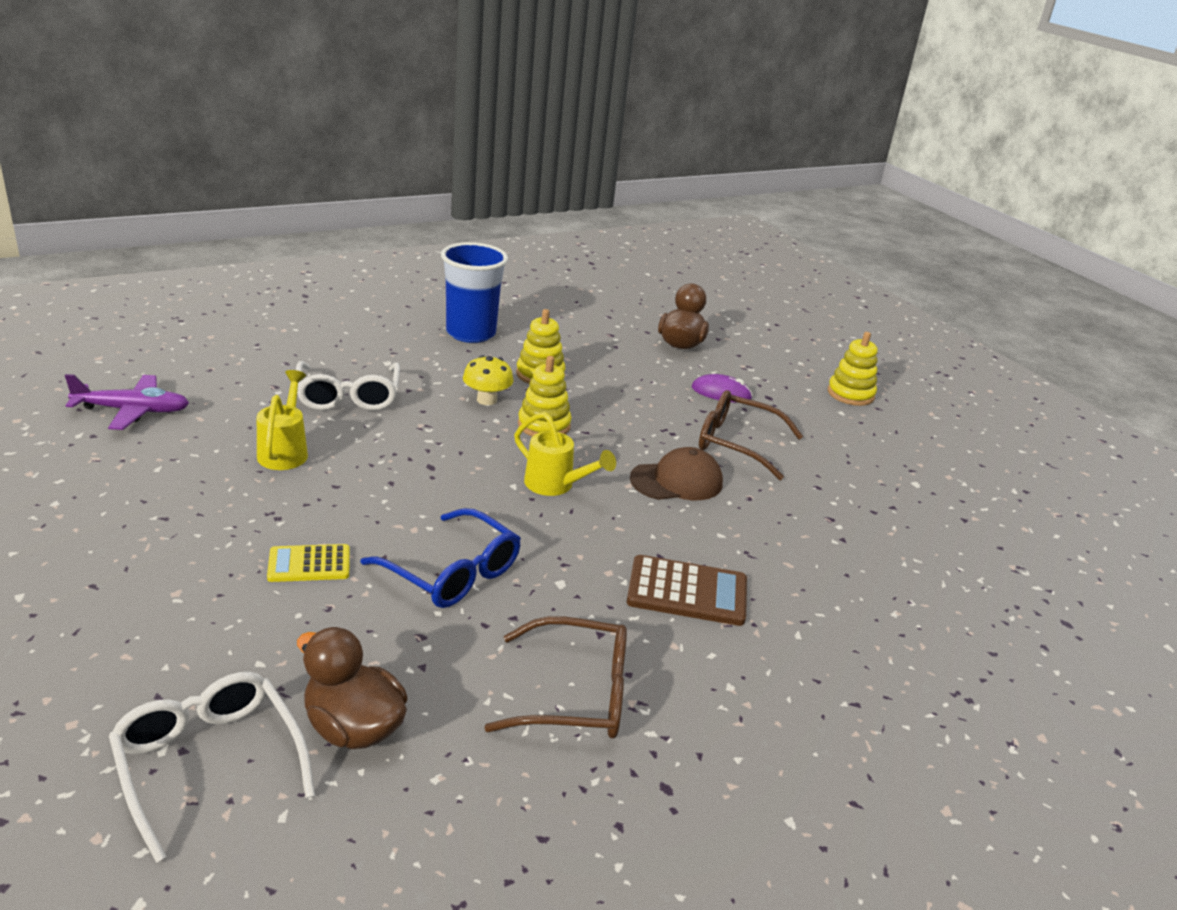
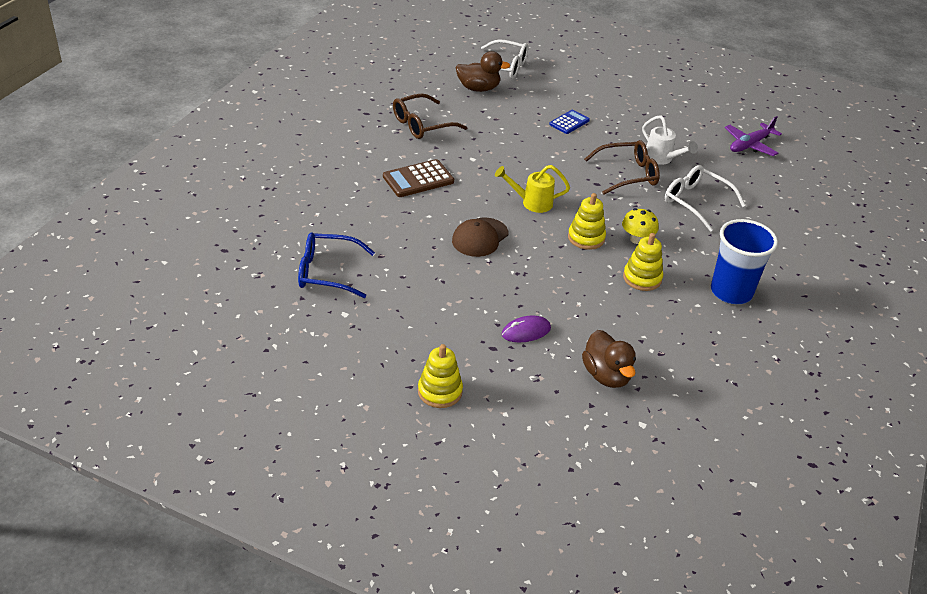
camera: 145 degrees right, 10 degrees up
yellow watering can [257,370,308,470] -> white watering can [642,115,698,165]
yellow calculator [267,544,350,582] -> blue calculator [549,110,590,134]
blue glasses [360,508,521,608] -> blue glasses moved to [298,232,375,298]
brown glasses [699,390,803,480] -> brown glasses moved to [584,140,660,194]

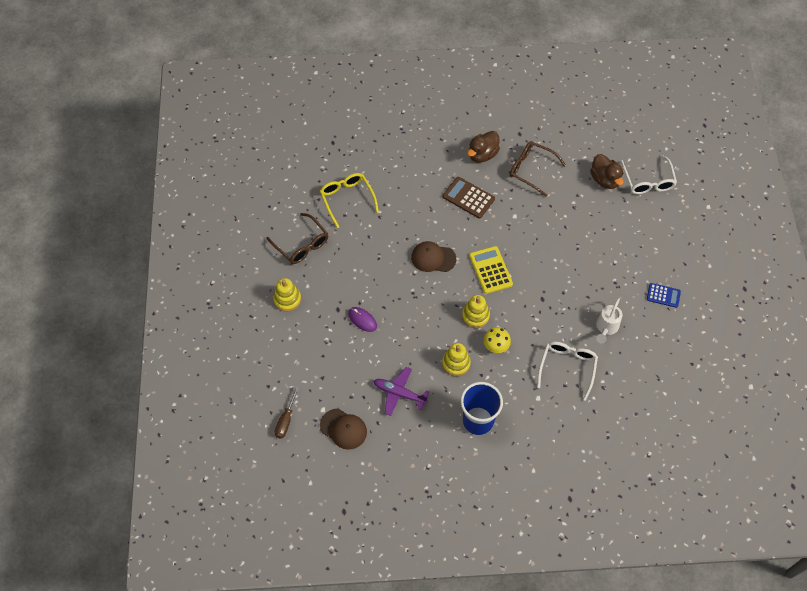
camera: 65 degrees right, 20 degrees up
blue glasses [298,232,375,298] -> yellow glasses [320,173,379,228]
yellow watering can [495,165,570,213] -> yellow calculator [469,246,513,294]
blue calculator [549,110,590,134] -> blue calculator moved to [647,283,681,308]
brown duck [582,330,636,388] -> brown duck moved to [467,131,500,163]
brown glasses [584,140,660,194] -> brown glasses moved to [266,213,328,264]
purple plane [725,116,782,156] -> purple plane moved to [373,367,429,416]
none -> brown screwdriver [275,386,299,439]
none -> brown cap [320,409,367,450]

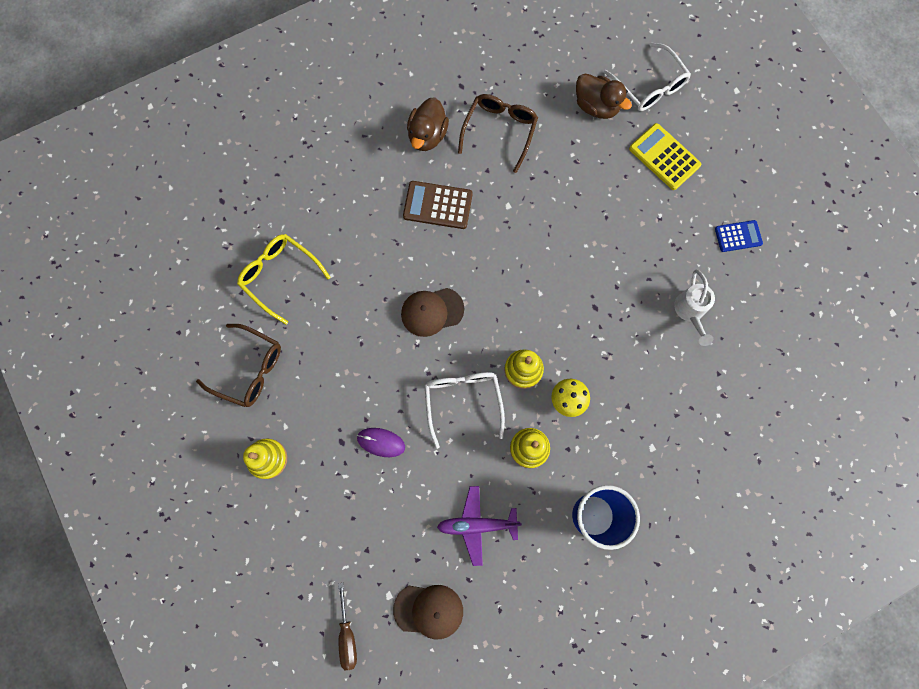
camera: 25 degrees left, 15 degrees up
yellow calculator [469,246,513,294] -> yellow calculator moved to [629,123,701,190]
brown glasses [510,141,566,197] -> brown glasses turned 105 degrees clockwise [458,94,538,173]
white glasses [537,341,598,401] -> white glasses moved to [424,372,505,449]

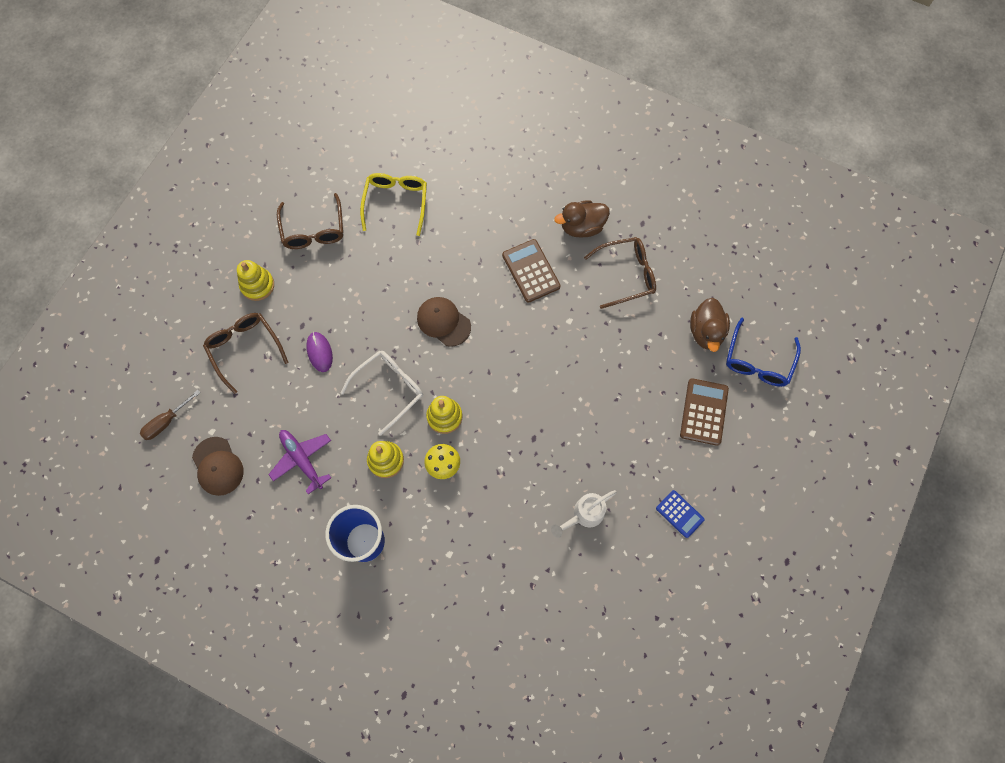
camera: 55 degrees right, 5 degrees down
white glasses [604,43,691,111] -> blue glasses [726,318,801,387]
yellow calculator [629,123,701,190] -> brown calculator [680,378,729,446]
none -> brown glasses [203,313,289,394]

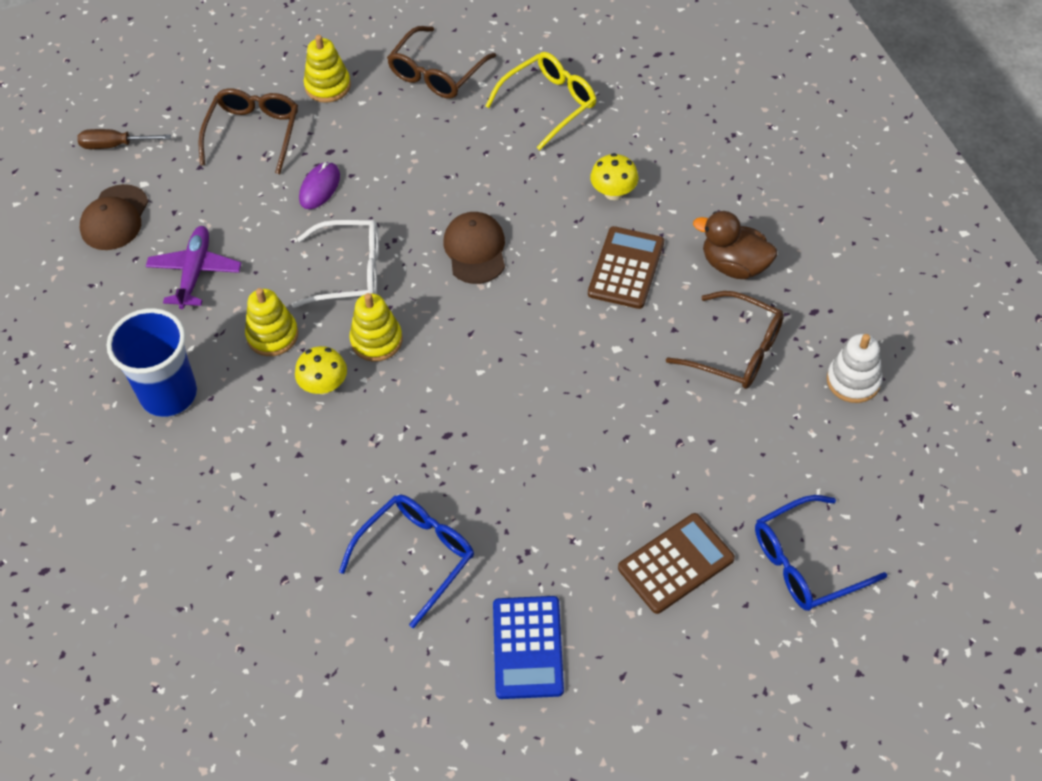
camera: 45 degrees right, 15 degrees down
white watering can [551,490,617,538] -> blue glasses [339,494,474,628]
blue calculator [656,490,705,538] -> blue calculator [493,596,564,699], size x1.53
brown duck [690,298,730,352] -> none
none -> yellow mushroom [590,153,639,200]
none -> white stacking toy [827,334,883,403]

